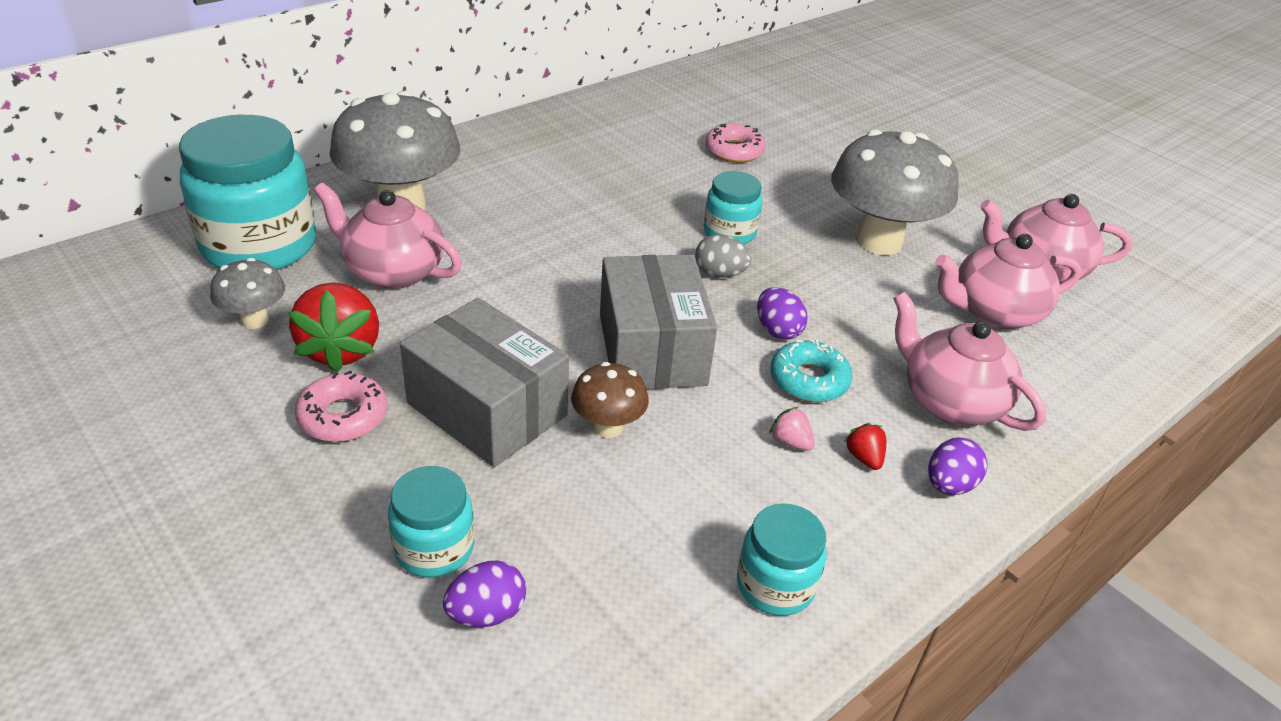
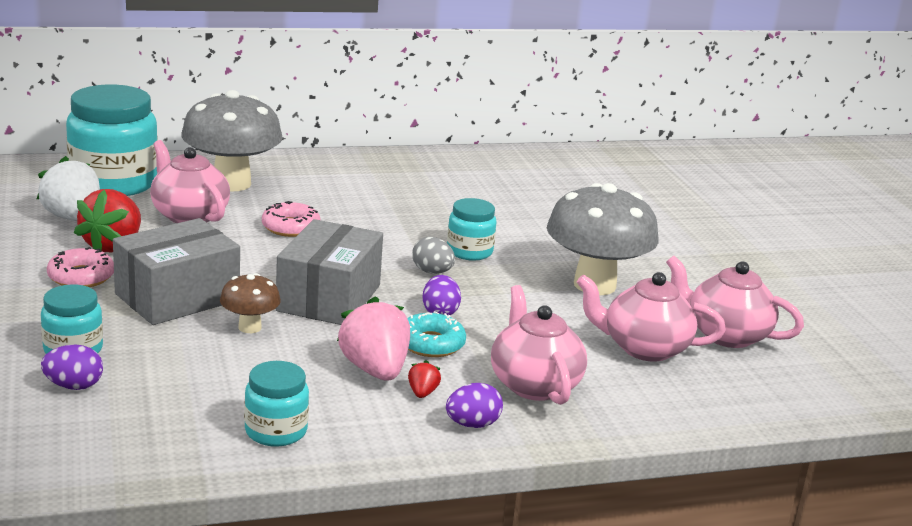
camera: 25 degrees right, 15 degrees down
grey mushroom [210,258,285,329] -> white strawberry [36,156,100,221]
grey box [400,298,569,467] -> grey box turned 75 degrees clockwise [113,218,240,325]
pink donut [705,123,766,163] -> pink donut moved to [262,201,320,237]
pink strawberry [769,407,815,451] -> pink strawberry [337,296,410,381], size x2.26

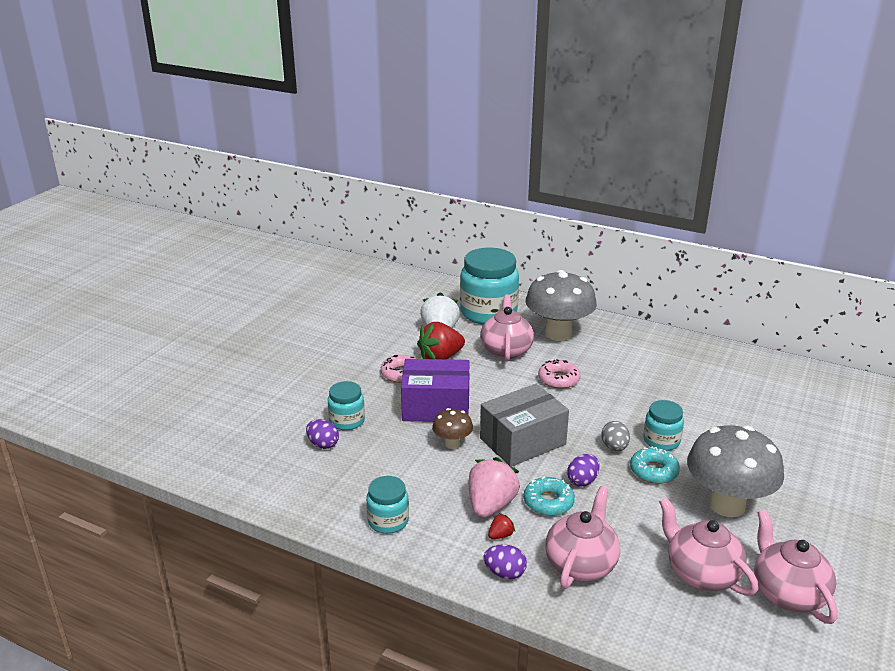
camera: 45 degrees right, 5 degrees up
grey box [113,218,240,325] -> purple box [401,359,469,422]
none -> turquoise donut [630,446,680,484]

